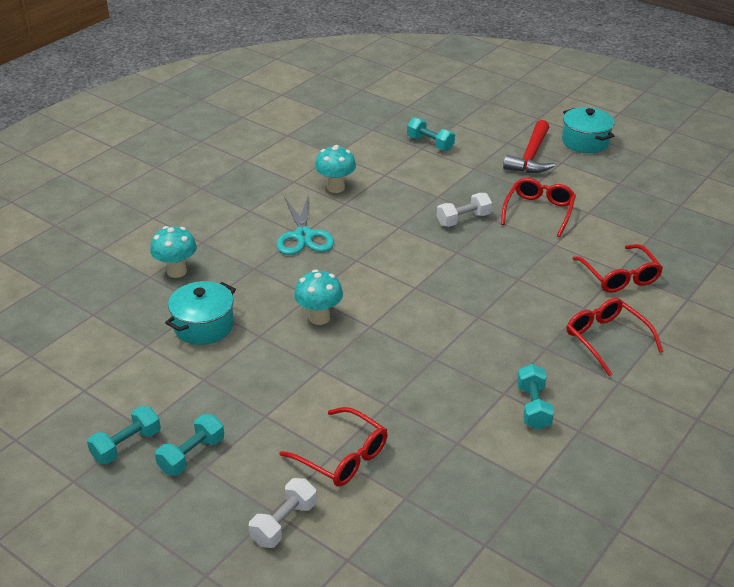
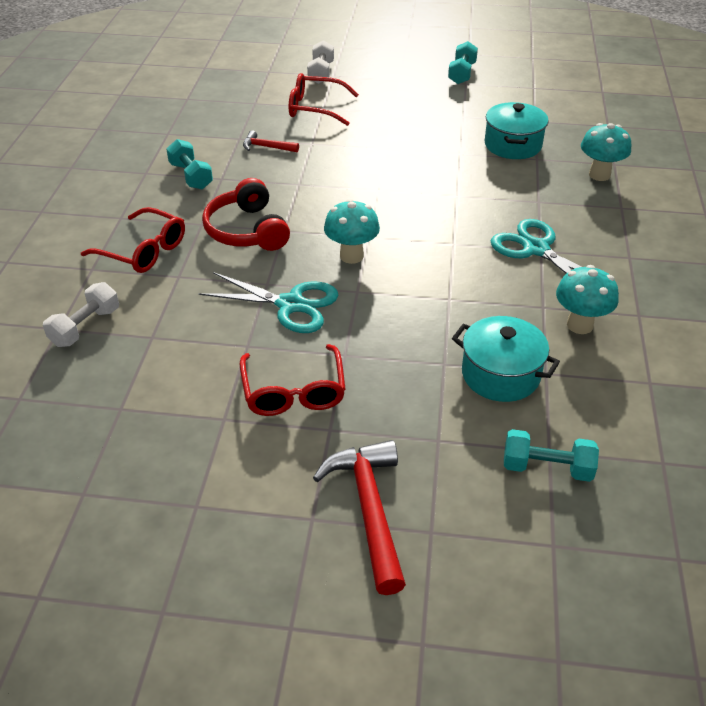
camera: 150 degrees right, 5 degrees up
turquoise dumbbell [155,414,224,476] -> none
turquoise mushroom [294,269,343,325] -> turquoise mushroom moved to [324,199,380,264]
white dumbbell [437,193,492,227] -> white dumbbell moved to [43,282,119,347]
turquoise pot [562,107,615,153] -> turquoise pot moved to [452,316,560,402]
red glasses [572,244,663,293] -> none
none -> turquoise scissors [199,272,339,333]
none -> red headphones [202,178,290,251]
none -> red hammer [243,131,299,152]

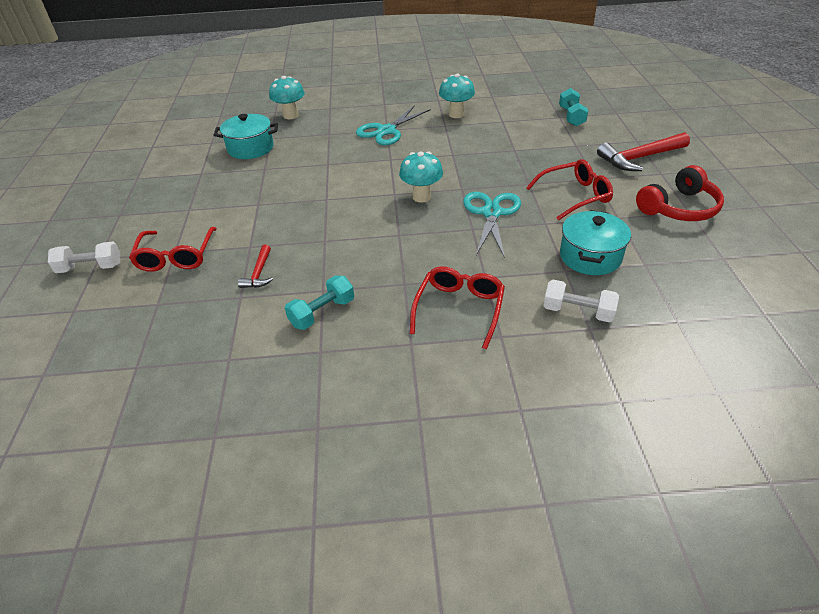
camera: 100 degrees left, 0 degrees up
red headphones [202,178,290,251] -> red headphones moved to [636,165,724,221]
turquoise dumbbell [448,41,478,84] -> none
turquoise pot [452,316,560,402] -> turquoise pot moved to [560,210,631,275]

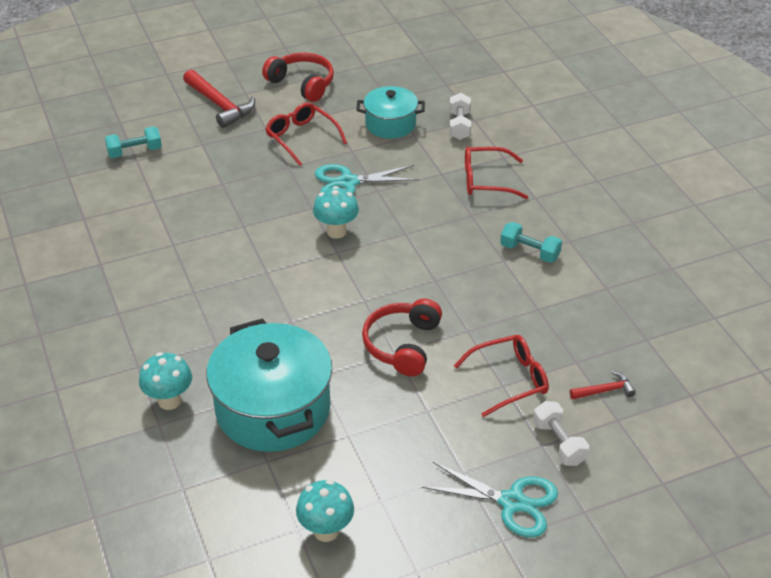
camera: 110 degrees left, 0 degrees up
turquoise pot [214,114,278,159] -> turquoise pot [206,318,332,452], size x1.76
red hammer [238,245,273,288] -> red hammer moved to [570,371,636,399]
turquoise scissors [356,105,431,145] -> turquoise scissors moved to [422,462,558,538]
turquoise mushroom [439,73,475,118] -> turquoise mushroom moved to [296,480,354,542]
none -> red headphones [362,298,442,376]

